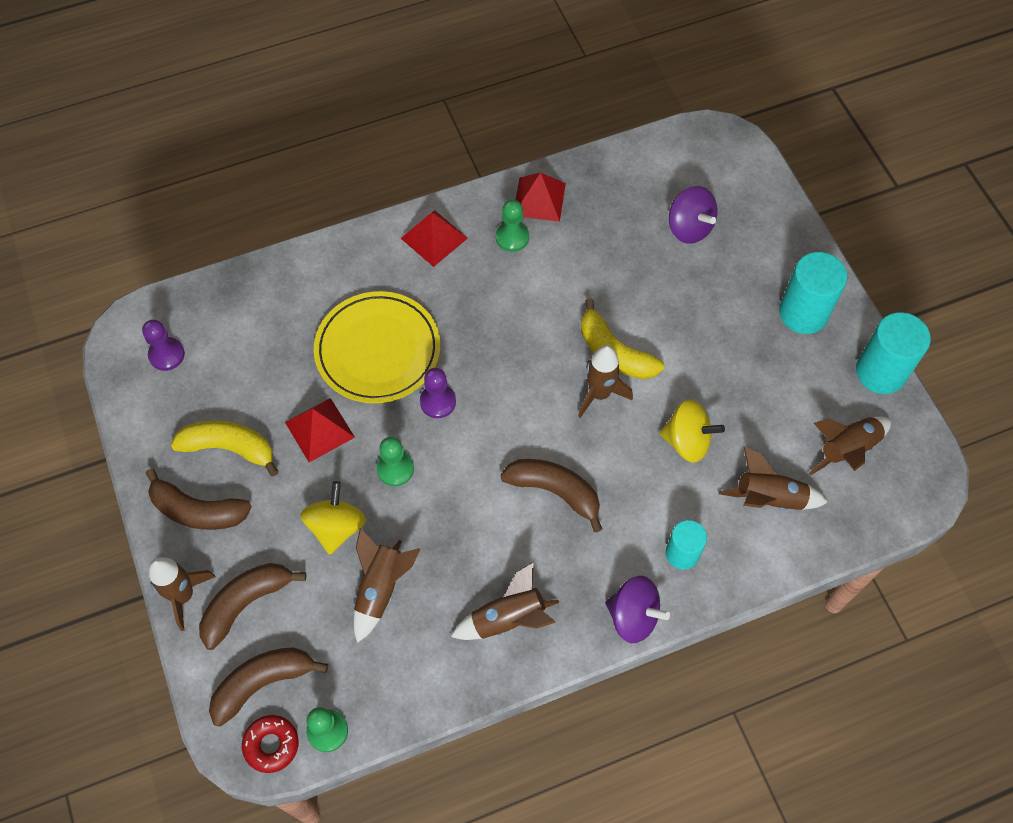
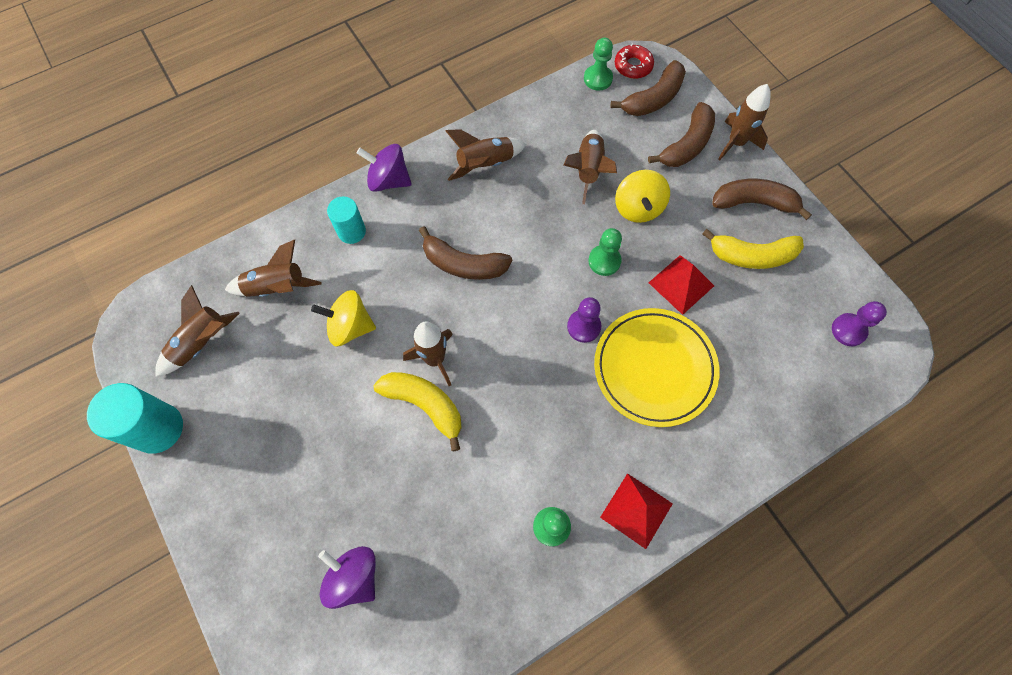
camera: 170 degrees right, 5 degrees up
red pyramid [516,172,566,222] -> none
turquoise cylinder [779,252,847,334] -> none

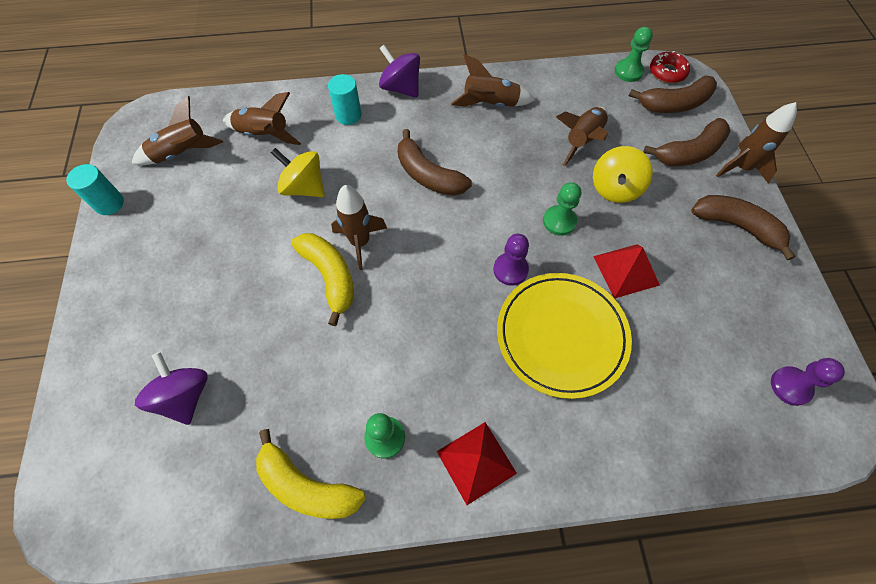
camera: 25 degrees right, 5 degrees down
turquoise cylinder [87,383,183,454] -> turquoise cylinder [66,164,124,215], size x0.62
yellow banana [702,229,804,269] -> yellow banana moved to [256,429,366,519]

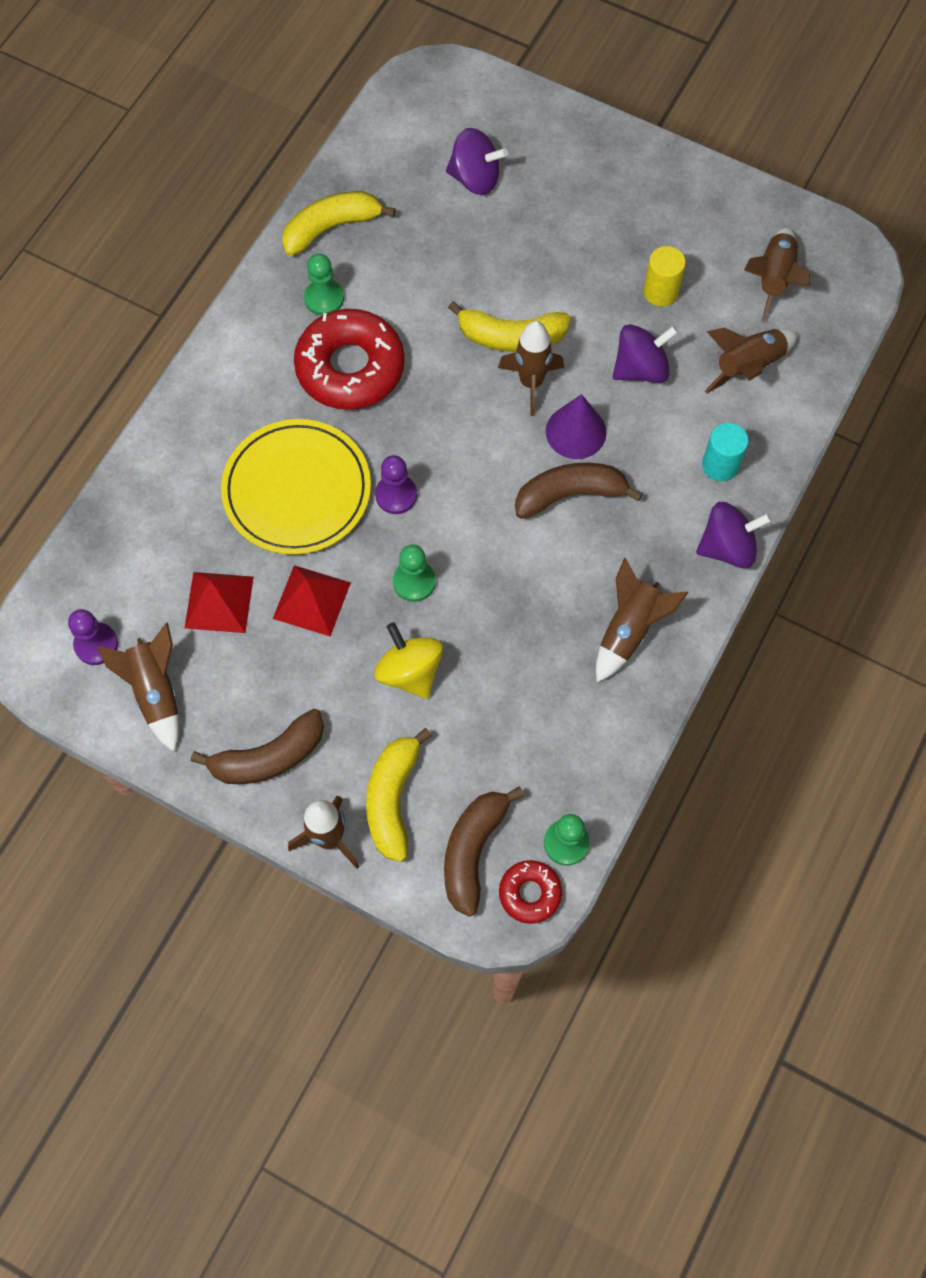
camera: 125 degrees right, 5 degrees up
turquoise cylinder [66,164,124,215] -> none
yellow spinning top [271,148,325,197] -> purple spinning top [613,324,678,383]
red pyramid [437,422,517,505] -> red pyramid moved to [185,572,254,633]
brown rocket [556,107,608,167] -> brown rocket moved to [96,623,179,751]
brown banana [643,118,730,166] -> yellow banana [366,728,432,862]
none -> red donut [294,309,405,410]
none -> purple cone [546,394,607,459]
none -> yellow cylinder [644,246,686,306]

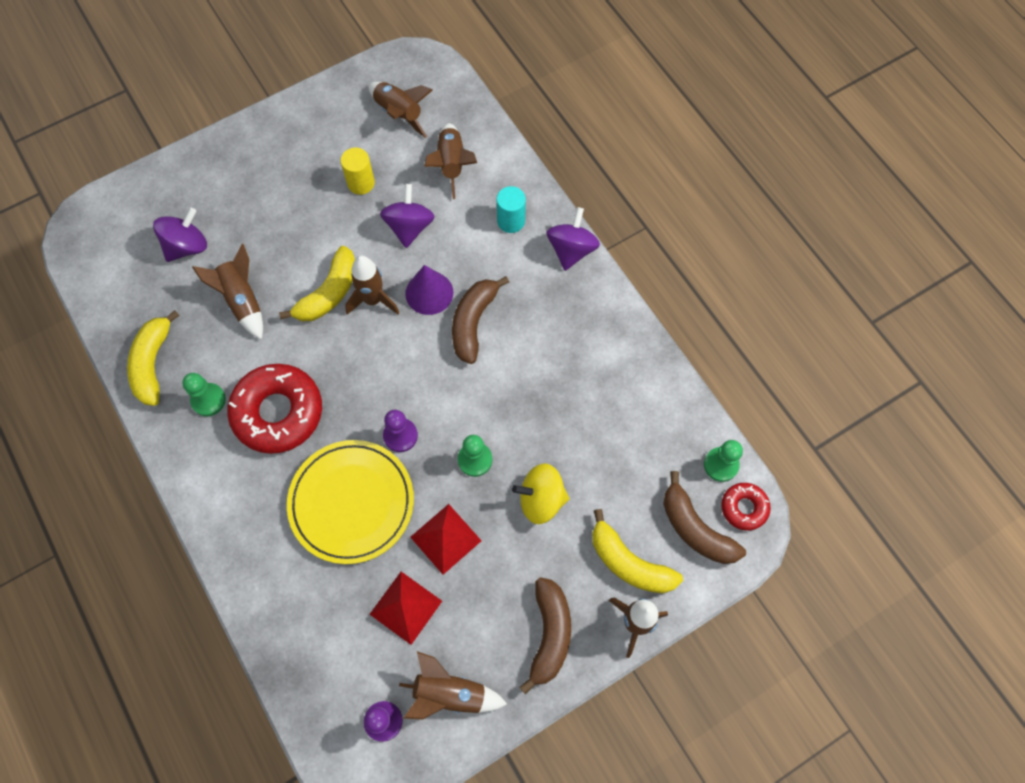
camera: 60 degrees left, 0 degrees up
brown rocket [596,558,688,682] -> brown rocket moved to [192,244,263,340]

